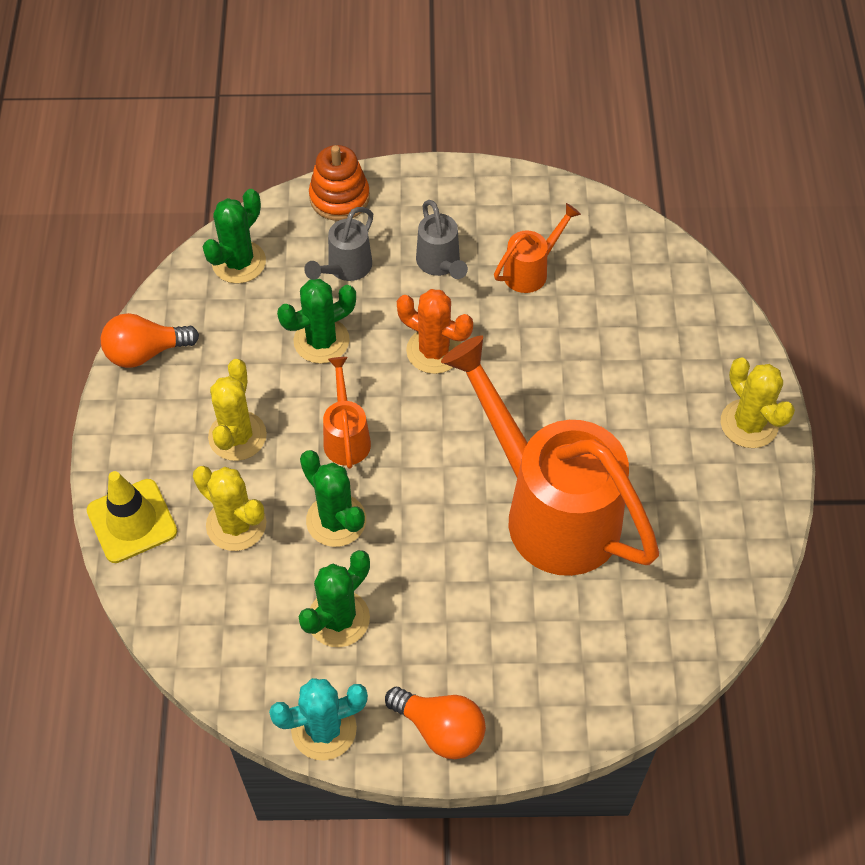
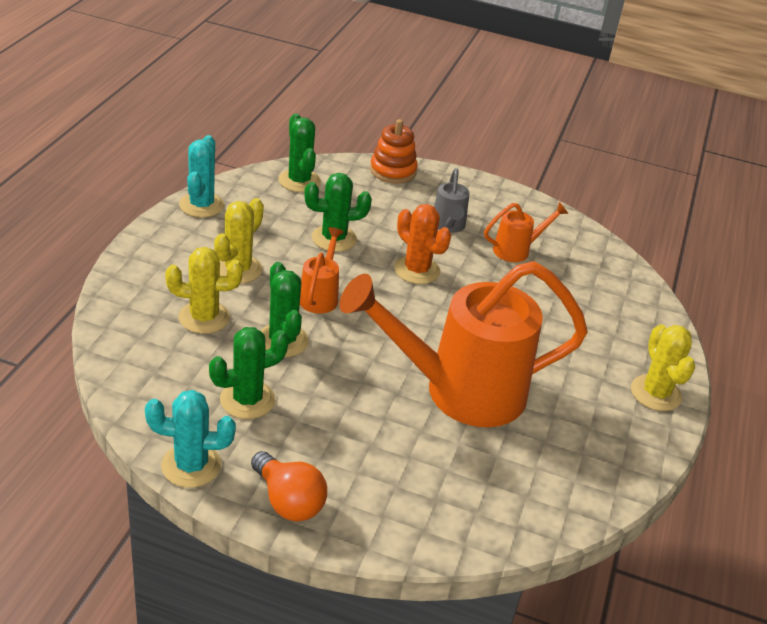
camera: 15 degrees right, 20 degrees down
yellow traffic cone [86,471,177,563] -> none
orange light bulb [101,313,199,368] -> turquoise cactus [179,135,224,218]
yellow cactus [193,466,266,551] -> yellow cactus turned 60 degrees counterclockwise [165,247,243,334]
green cactus [203,189,266,283] -> green cactus turned 75 degrees counterclockwise [278,113,321,192]
grey watering can [304,207,373,281] -> none
orange watering can [441,335,659,576] -> orange watering can turned 75 degrees counterclockwise [339,261,588,427]

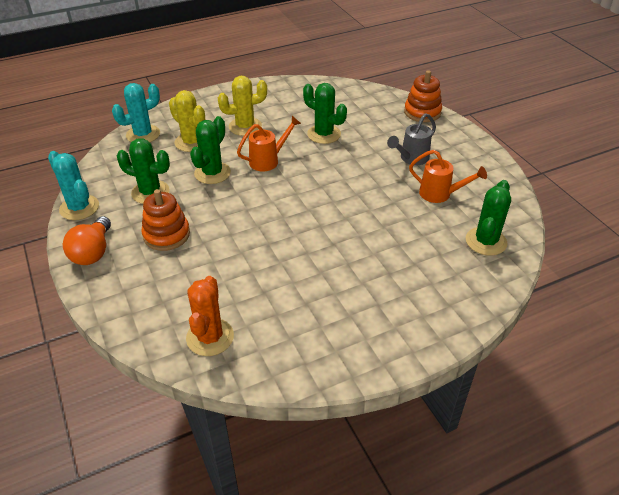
camera: 50 degrees right, 5 degrees up
turquoise cactus [179,135,224,218] -> turquoise cactus moved to [112,83,160,142]
green cactus [278,113,321,192] -> green cactus moved to [466,180,511,256]
orange watering can [339,261,588,427] -> none
orange cactus [394,204,451,284] -> orange cactus moved to [186,276,234,356]
yellow cactus [631,324,695,411] -> none
none -> orange stacking toy [141,189,190,251]

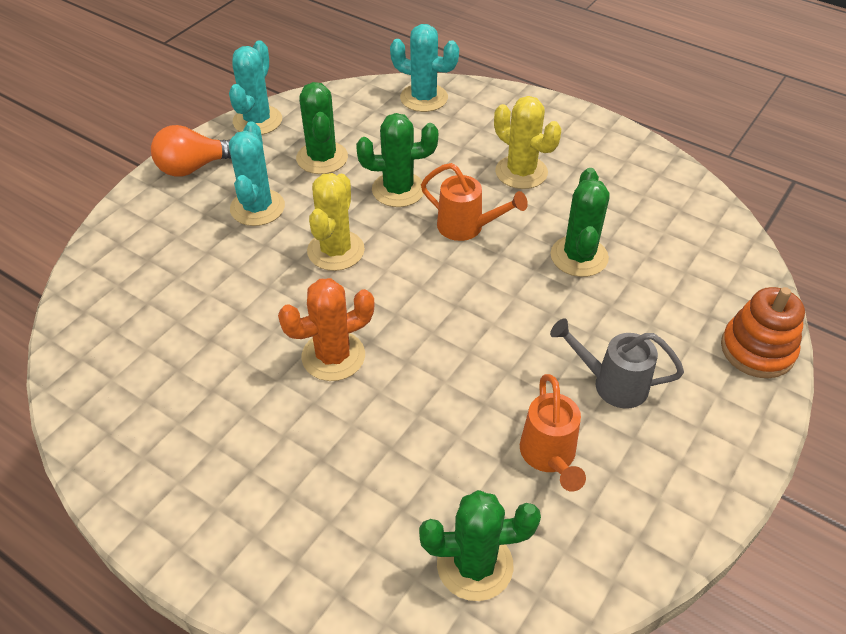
camera: 60 degrees right, 5 degrees up
orange stacking toy [141,189,190,251] -> turquoise cactus [229,121,285,226]
yellow cactus [169,90,205,152] -> yellow cactus moved to [307,173,365,271]
orange cactus [186,276,234,356] -> orange cactus moved to [278,278,375,381]

